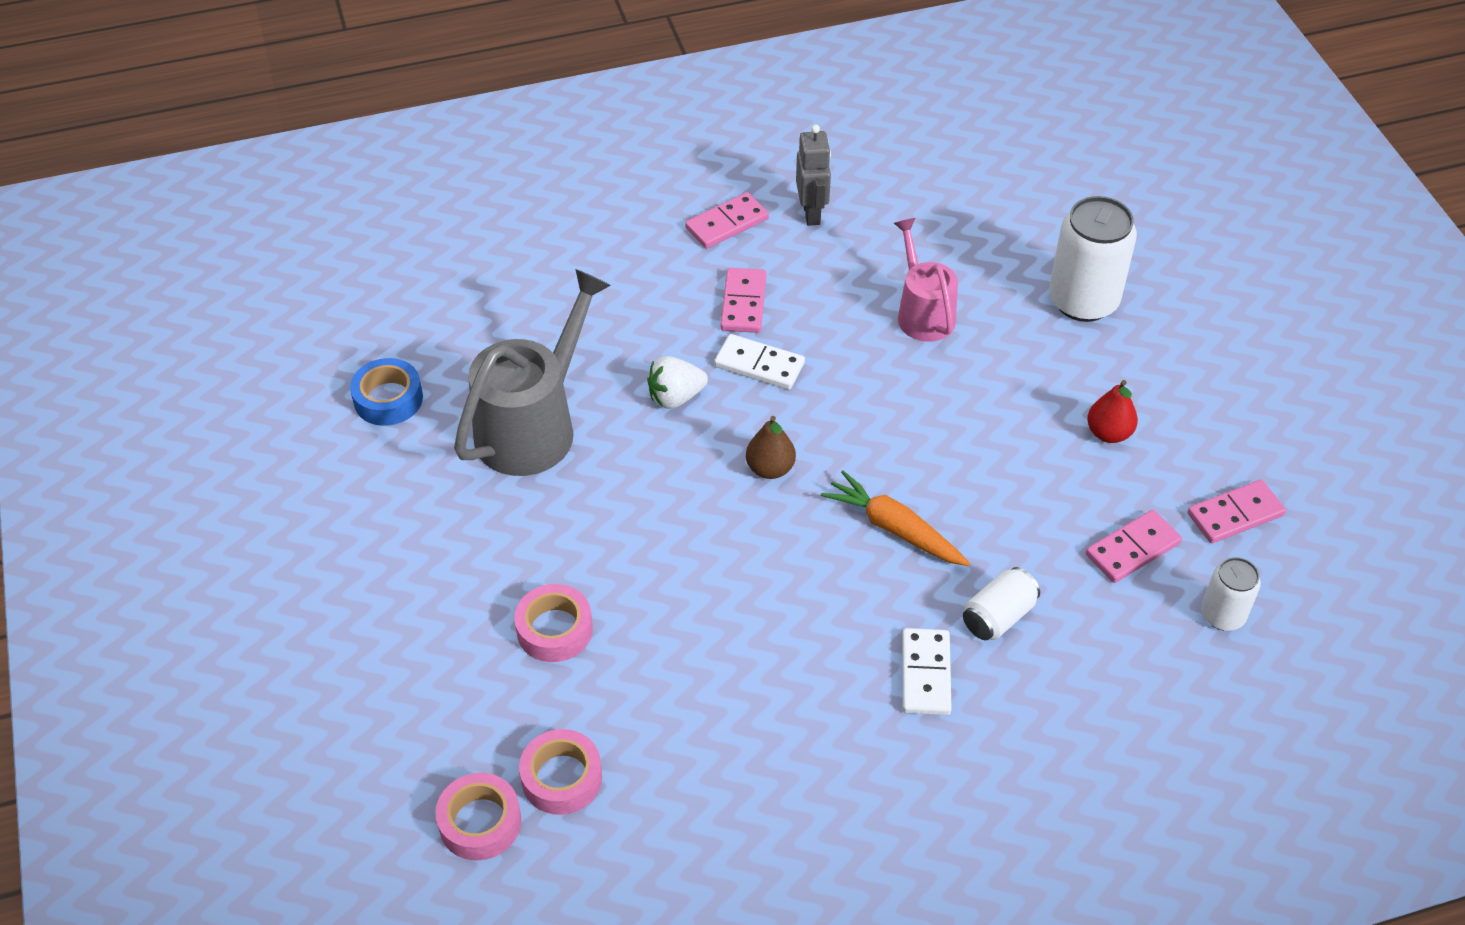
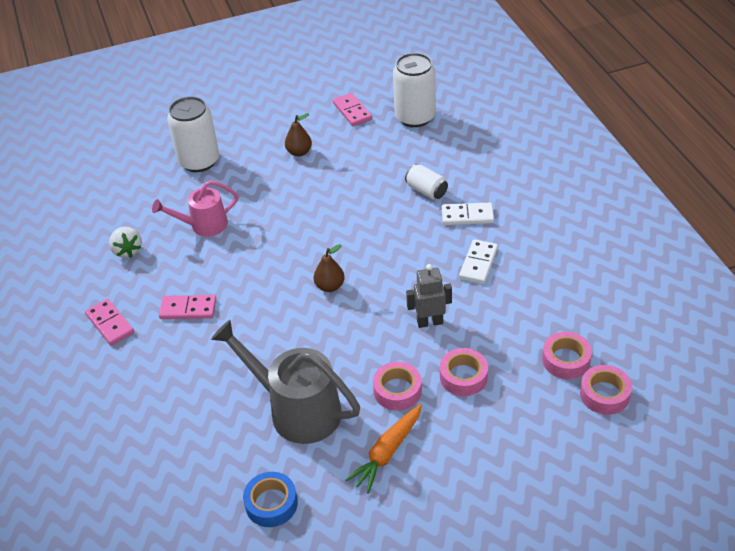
camera: 90 degrees left, 5 degrees down
white strawberry [647,356,708,409] -> white strawberry moved to [109,227,142,258]
white domino [714,334,805,390] -> white domino moved to [459,239,498,284]
grey robot [796,125,831,226] -> grey robot moved to [406,264,452,328]
orange carrot [821,470,970,566] -> orange carrot moved to [346,404,422,494]
pink domino [1086,510,1182,583] -> none
red pear [1087,380,1138,443] -> brown pear [285,113,312,156]
white can [1201,557,1261,631] -> white can [393,53,436,127], size x1.80
none -> pink tape [373,362,422,411]

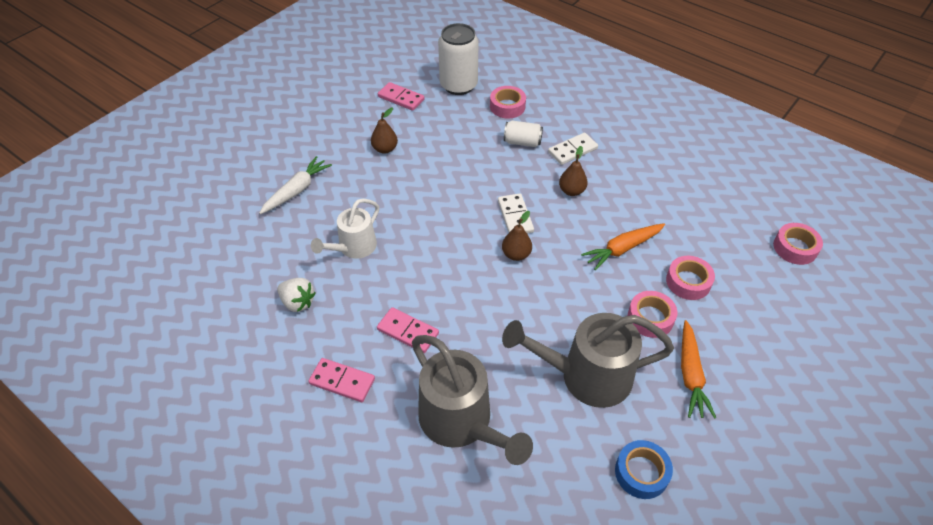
camera: 35 degrees left, 5 degrees up
pink watering can [152,180,238,237] -> white watering can [311,199,379,259]
pink domino [159,295,216,319] -> pink domino turned 60 degrees clockwise [377,307,439,353]
white can [167,96,219,172] -> white carrot [259,156,332,214]
grey robot [406,264,452,328] -> orange carrot [581,223,665,271]
white domino [459,239,498,284] -> white domino moved to [498,193,534,233]
pink tape [542,332,592,379] -> pink tape moved to [490,86,526,118]
none -> grey watering can [412,335,533,465]
none -> brown pear [559,146,588,196]

